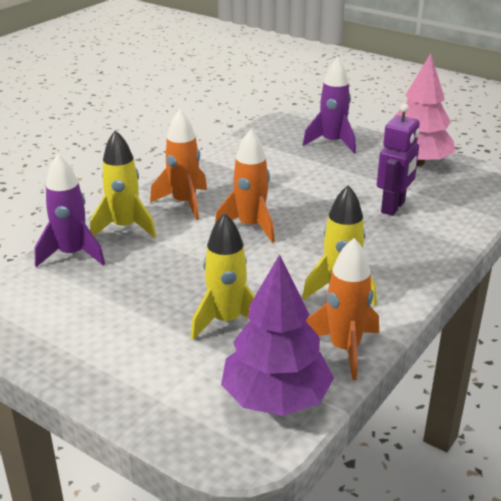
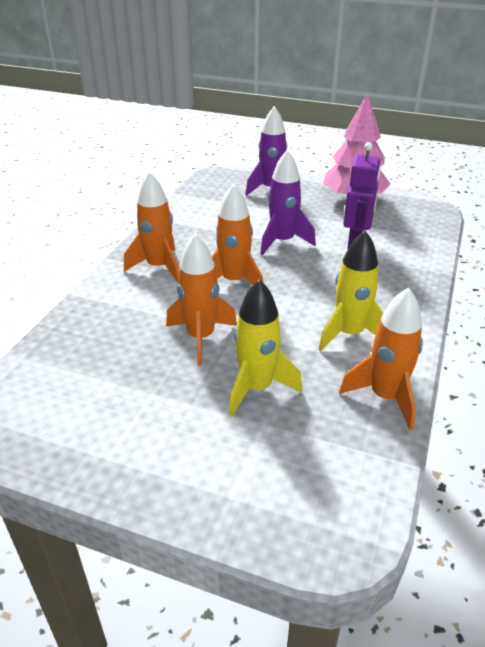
camera: 15 degrees left, 5 degrees up
purple rocket [34,154,105,267] -> purple rocket moved to [260,150,316,256]
yellow rocket [90,130,156,238] -> none
purple tree [221,254,334,416] -> none
none -> orange rocket [166,233,237,365]

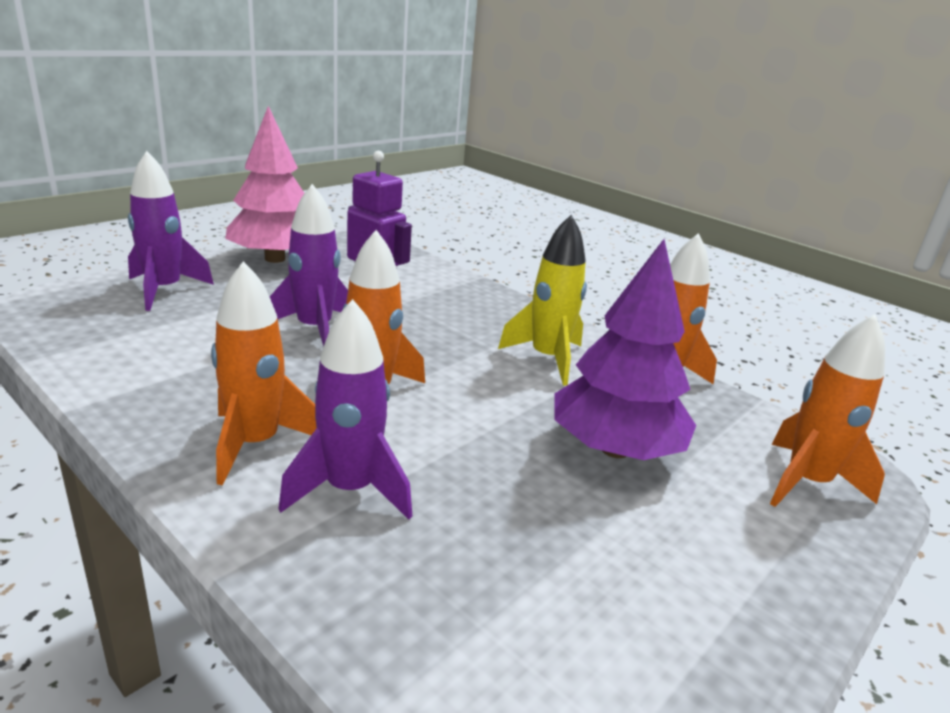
camera: 70 degrees left, 10 degrees down
orange rocket [166,233,237,365] -> orange rocket moved to [770,314,885,507]
yellow rocket [229,279,302,417] -> purple tree [554,239,696,460]
none -> purple rocket [279,299,412,520]

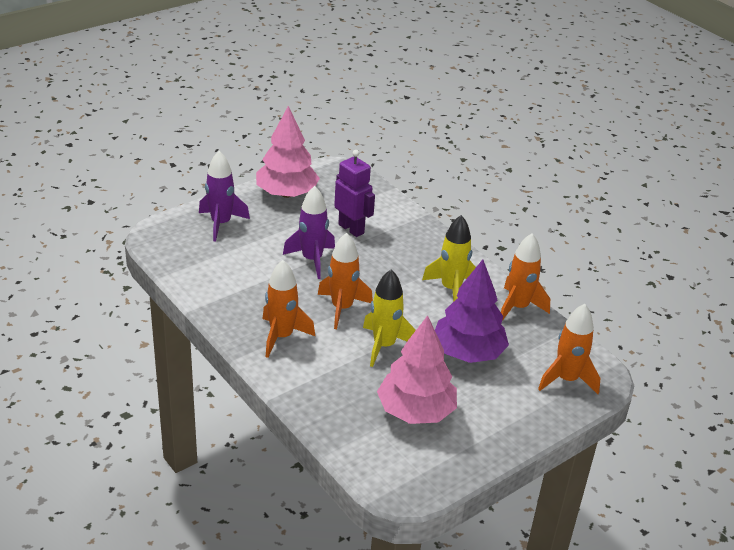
camera: 10 degrees right, 10 degrees up
purple rocket [279,299,412,520] -> none
none -> yellow rocket [363,269,416,367]
none -> pink tree [377,315,457,424]

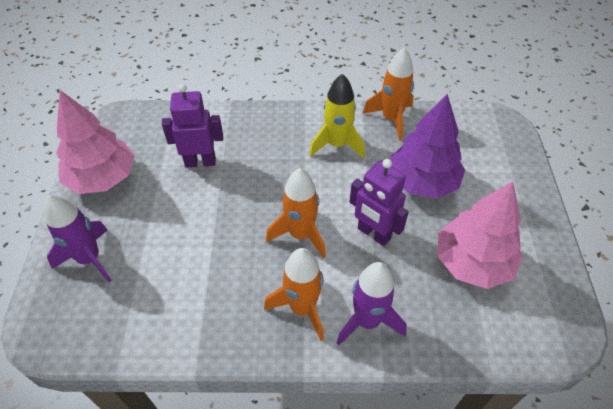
camera: 50 degrees left, 15 degrees up
purple rocket [283,186,335,279] -> purple rocket moved to [337,262,407,346]
yellow rocket [363,269,416,367] -> purple robot [350,159,409,246]
orange rocket [538,304,600,394] -> none

